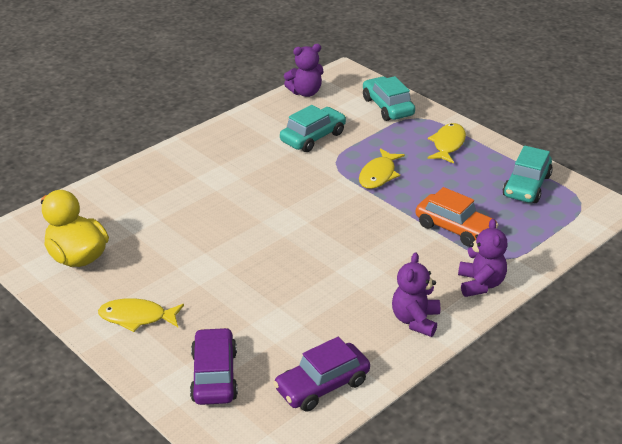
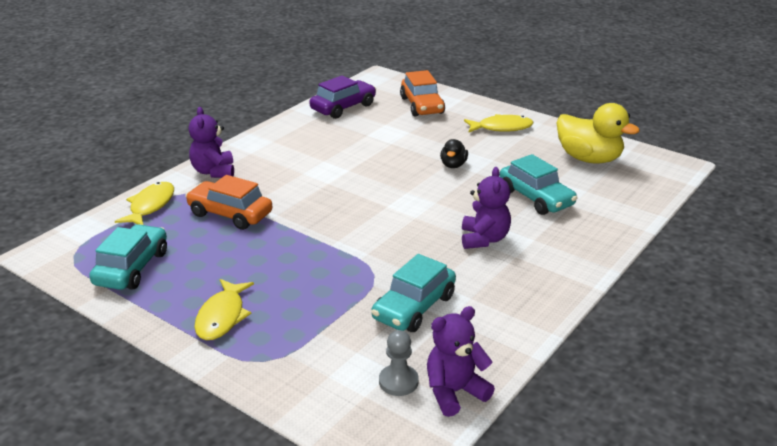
camera: 170 degrees right, 5 degrees down
purple car [190,327,238,405] -> orange car [400,70,445,117]
yellow fish [359,148,405,189] -> yellow fish moved to [115,182,174,225]
turquoise car [363,76,415,121] -> turquoise car moved to [500,154,577,215]
purple teddy bear [392,252,440,337] -> purple teddy bear moved to [462,167,511,249]
none -> grey pawn [379,330,419,396]
none -> black duck [440,139,468,168]

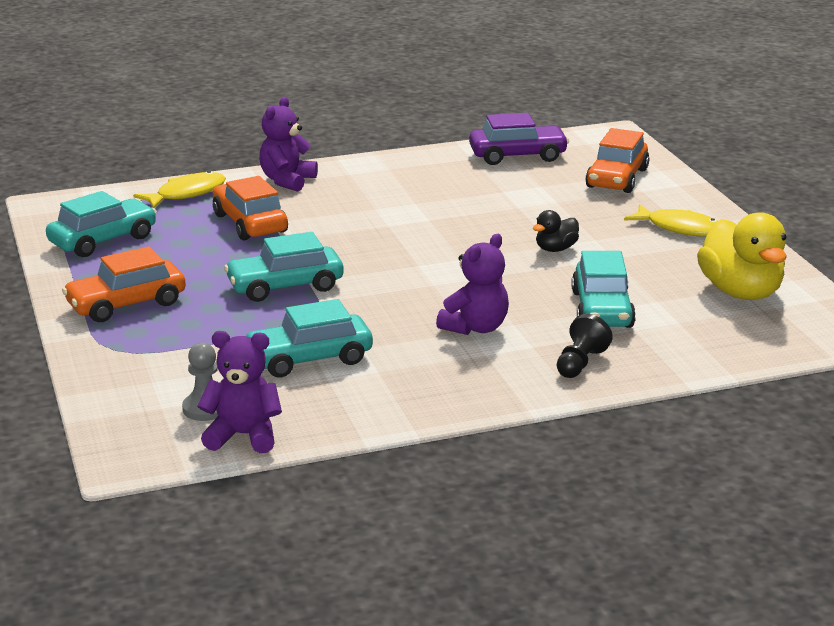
camera: 35 degrees right, 5 degrees down
yellow fish [194,279,254,340] -> orange car [62,246,186,322]
none -> turquoise car [224,232,343,302]
none -> black pawn [557,314,613,378]

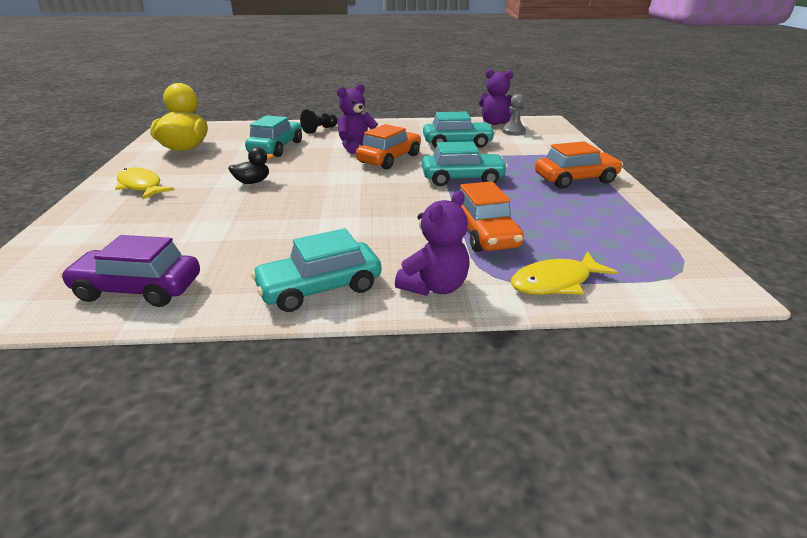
camera: 165 degrees left, 5 degrees up
turquoise car [46,191,157,257] -> turquoise car moved to [251,228,381,312]
orange car [585,128,649,193] -> orange car moved to [356,124,421,169]

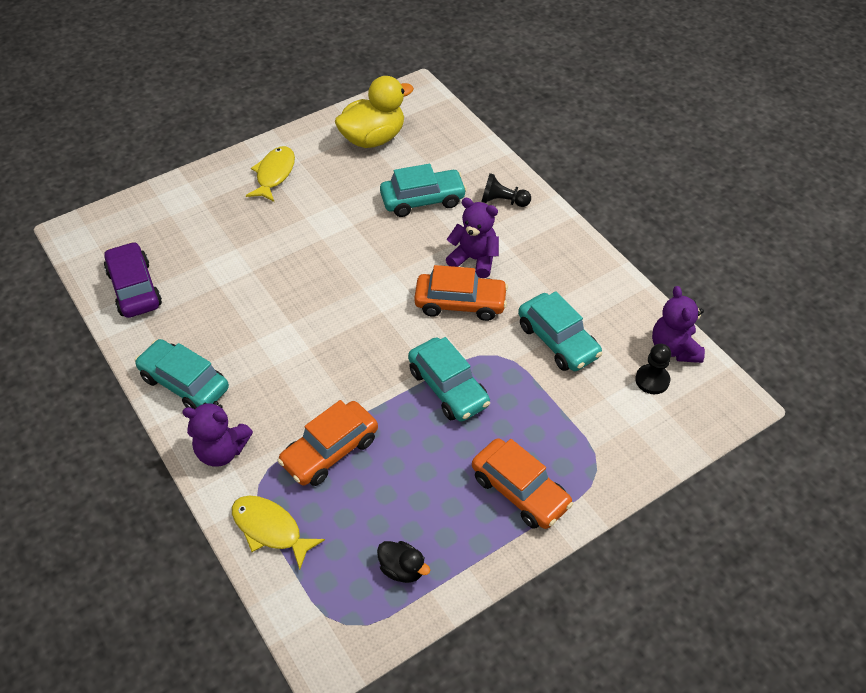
camera: 60 degrees right, 20 degrees up
black duck [228,147,274,184] -> black duck moved to [377,541,430,583]
grey pawn [502,94,526,135] -> black pawn [635,344,671,394]

